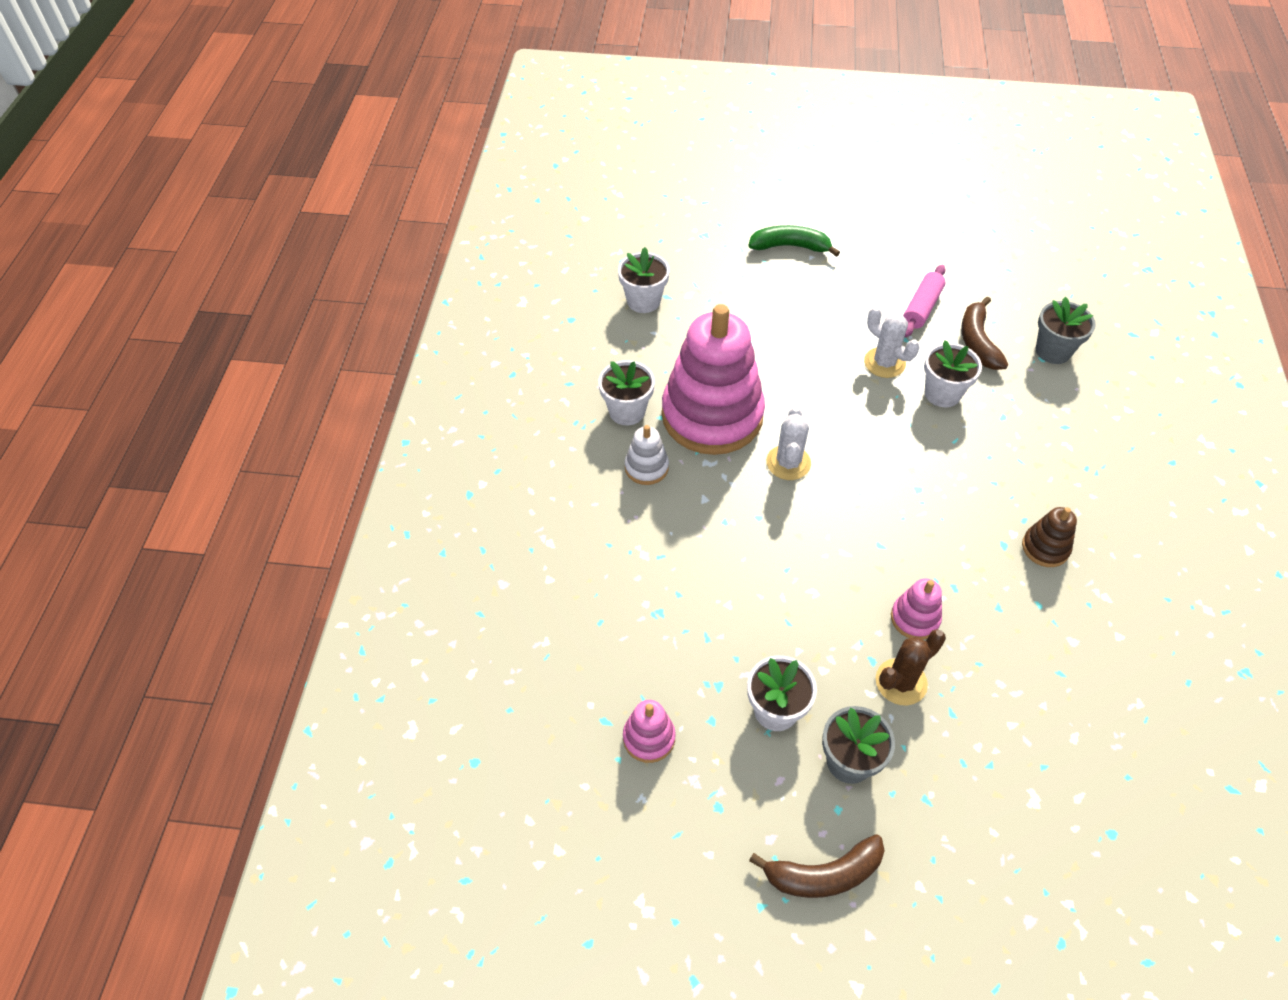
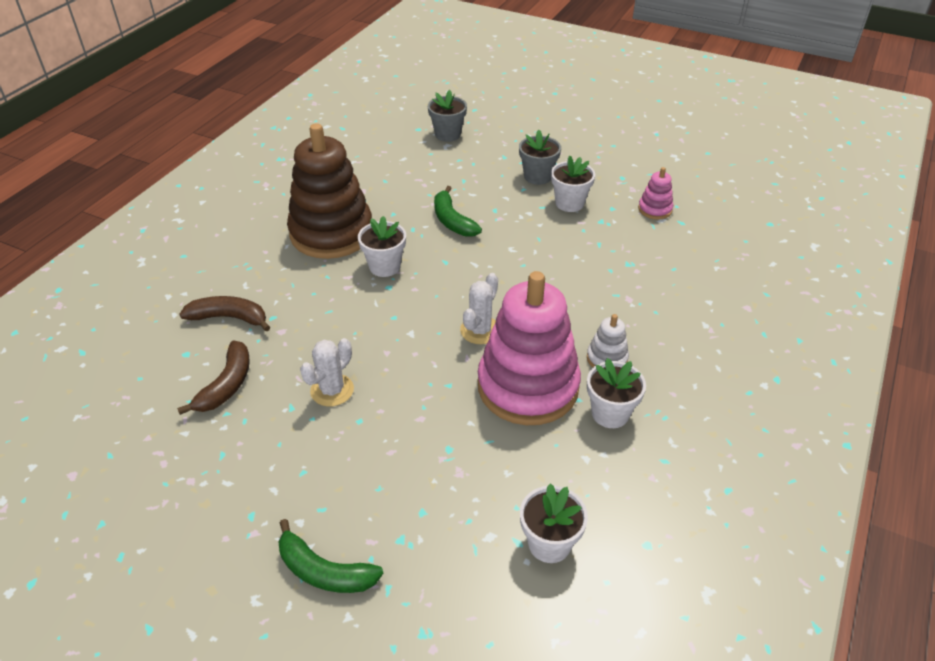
camera: 160 degrees left, 10 degrees down
brown banana [749,834,885,898] -> brown banana moved to [179,296,270,332]
white cactus [864,307,920,378] -> white cactus turned 60 degrees clockwise [300,338,354,406]
brown cactus [876,629,946,705] -> none
pink stacking toy [891,578,942,640] -> green banana [434,186,482,237]
pink rolling pin [903,265,946,337] -> none
white flower pot [924,340,982,407] -> white flower pot moved to [358,216,406,277]
brown stacking toy [1022,507,1077,567] -> brown stacking toy [287,123,372,259], size x2.39
grey flower pot [1036,297,1096,364] -> grey flower pot moved to [428,90,467,142]

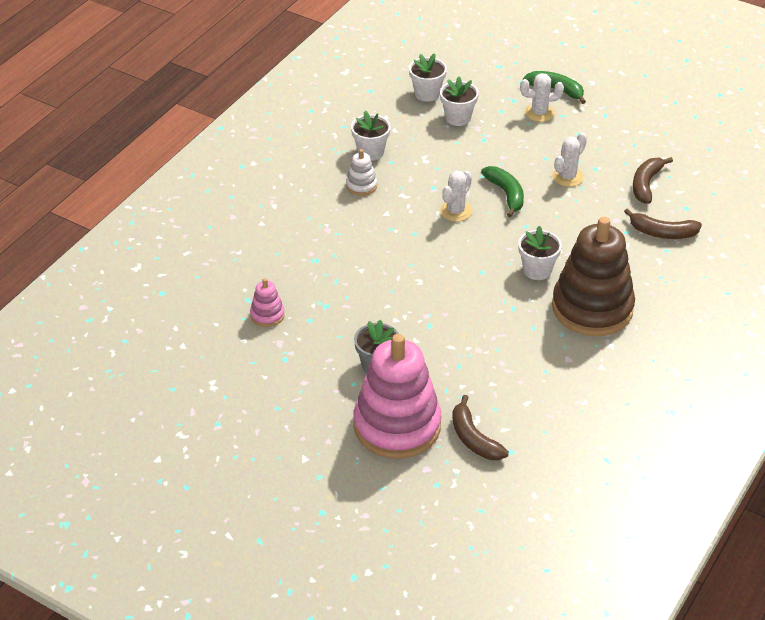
camera: 175 degrees left, 0 degrees up
grey flower pot [428,90,467,142] -> brown banana [452,395,509,460]
green banana [434,186,482,237] -> green banana moved to [481,166,524,218]
pink stacking toy [478,271,581,425] -> pink stacking toy moved to [354,334,441,459]
white flower pot [551,155,595,212] -> white flower pot moved to [440,76,479,126]
none -> white cactus [520,73,564,122]

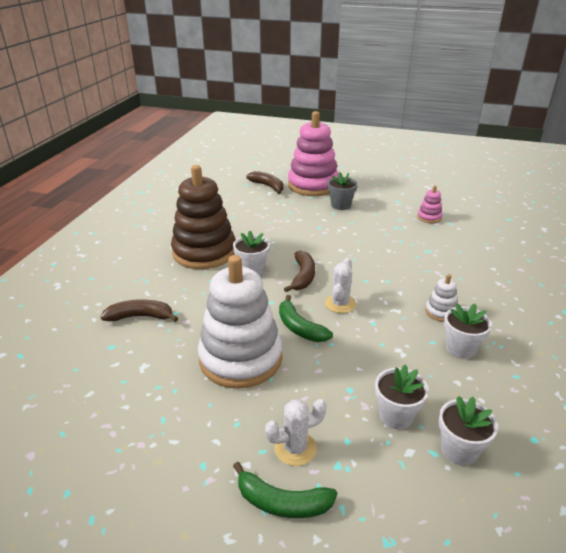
camera: 165 degrees right, 10 degrees down
white cactus [552,133,587,187] -> white stacking toy [198,255,282,389]
brown banana [633,157,673,204] -> brown banana moved to [284,251,315,292]

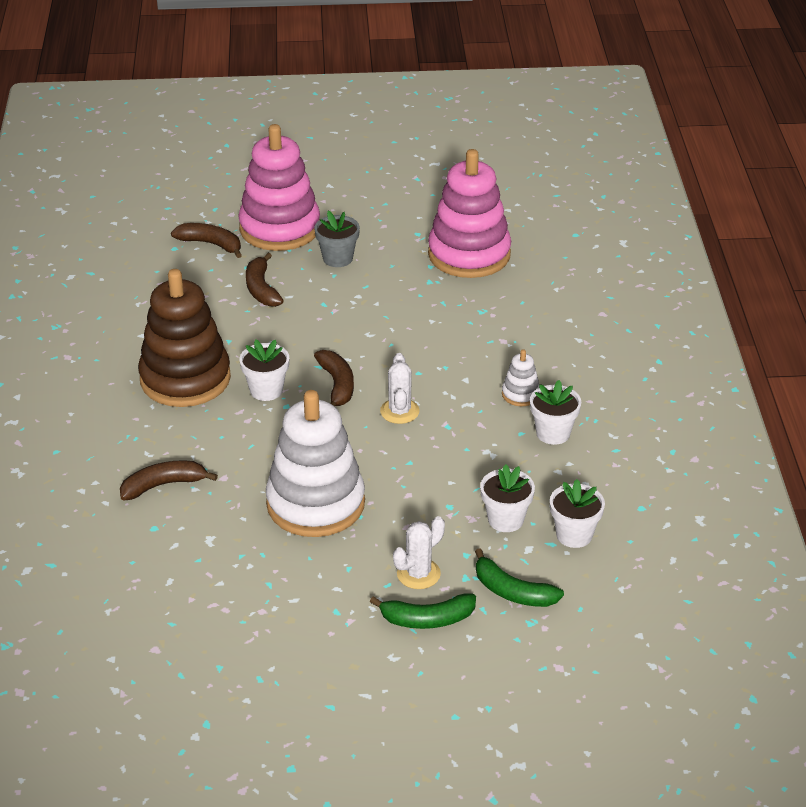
camera: 20 degrees left, 5 degrees up
green banana [279,295,333,342] -> green banana moved to [475,548,564,607]
pink stacking toy [417,186,442,223] -> pink stacking toy [428,149,511,278], size x2.39
none -> brown banana [246,253,284,307]

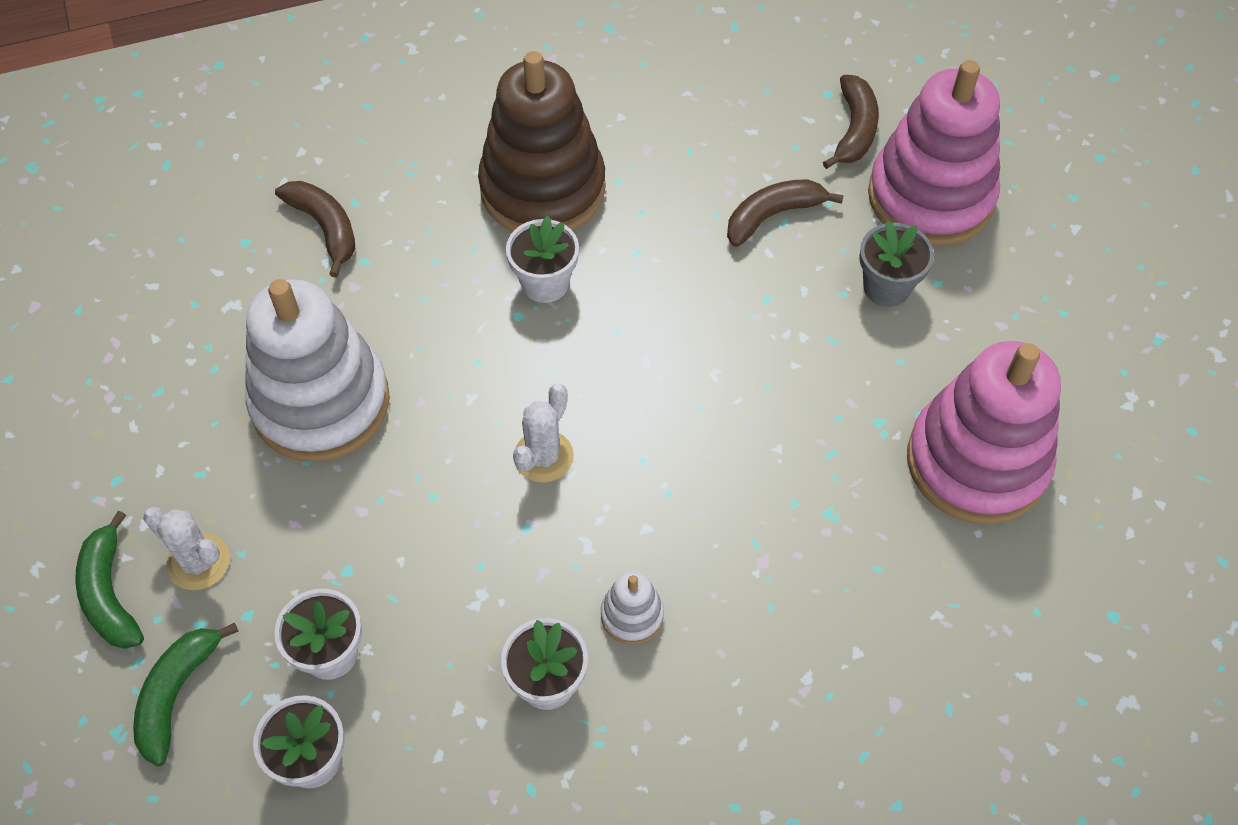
camera: 75 degrees right, 20 degrees up
brown banana [314,350,354,406] -> none
white cactus [380,353,420,424] -> white cactus turned 45 degrees counterclockwise [513,384,574,483]

